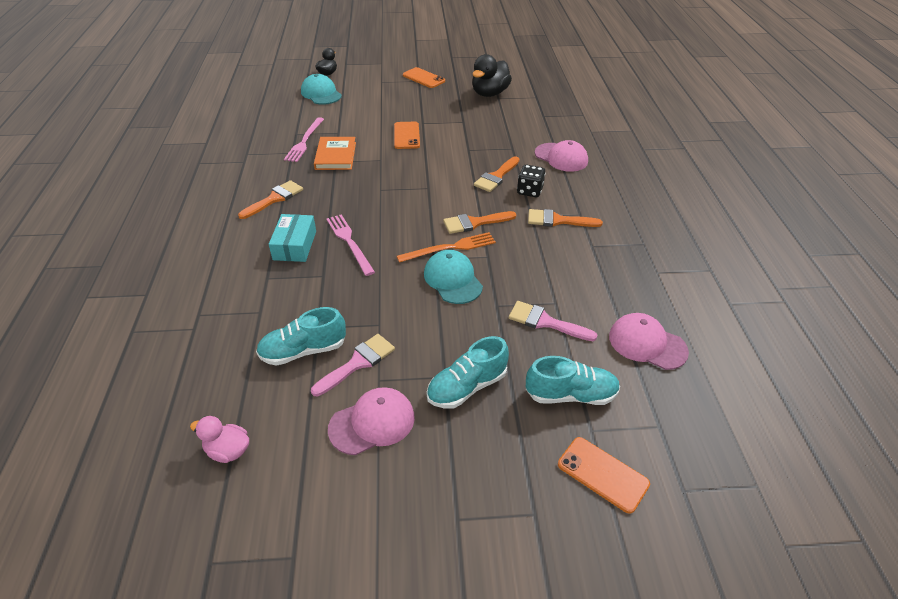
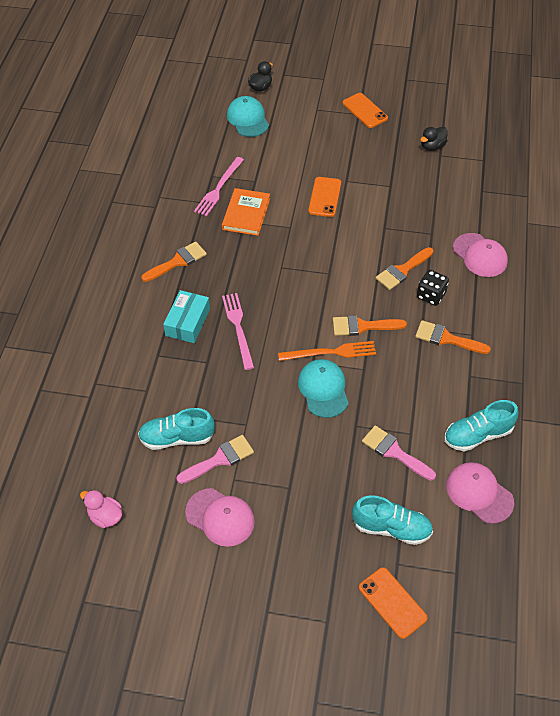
camera: 15 degrees right, 10 degrees up
pink cap [328,387,415,455] -> pink cap turned 45 degrees clockwise [185,488,255,547]
turquoise shoe [426,336,509,408] -> turquoise shoe moved to [444,400,519,452]
black duck [472,54,512,97] -> black duck [420,127,448,151], size x0.57

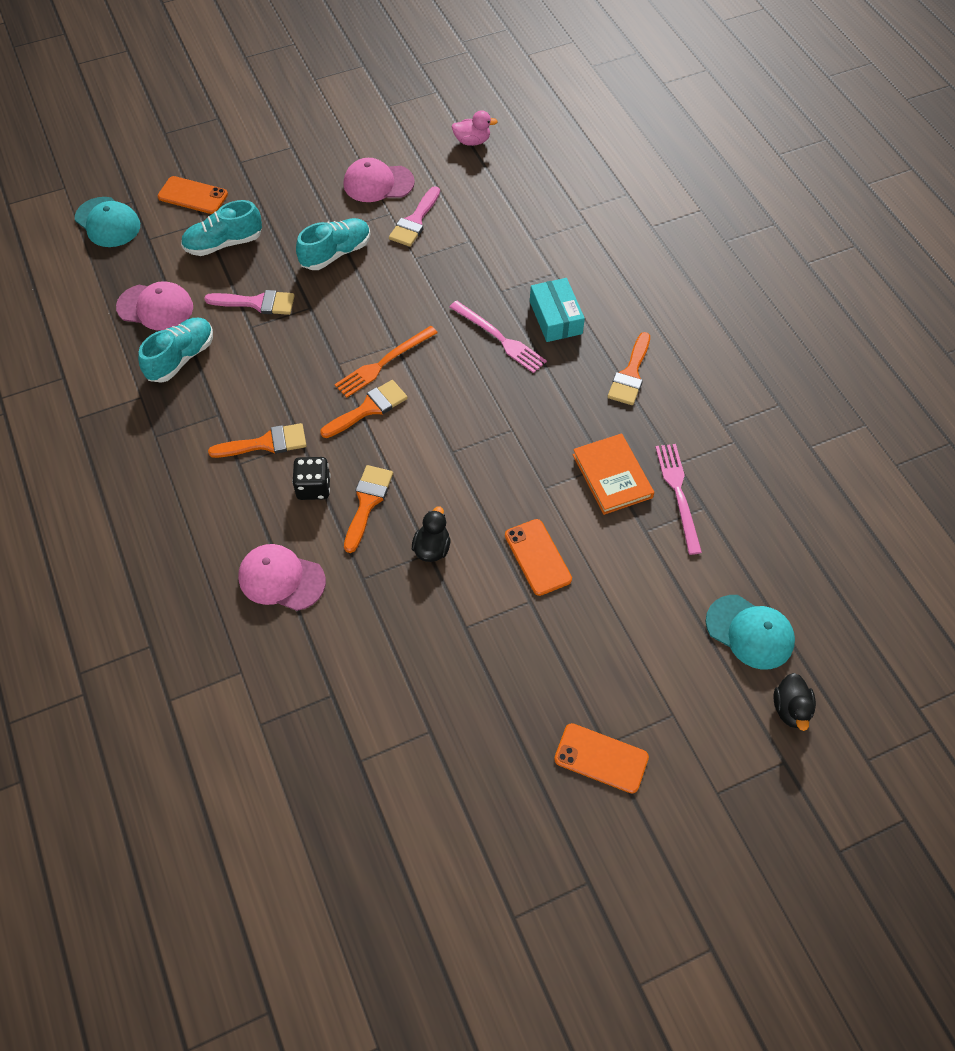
camera: 145 degrees right, 5 degrees up
turquoise shoe [138,408,215,450] -> turquoise shoe moved to [296,218,370,270]
turquoise cap [298,359,349,418] -> turquoise cap moved to [75,197,140,247]
black duck [420,127,448,151] -> black duck moved to [412,506,450,562]

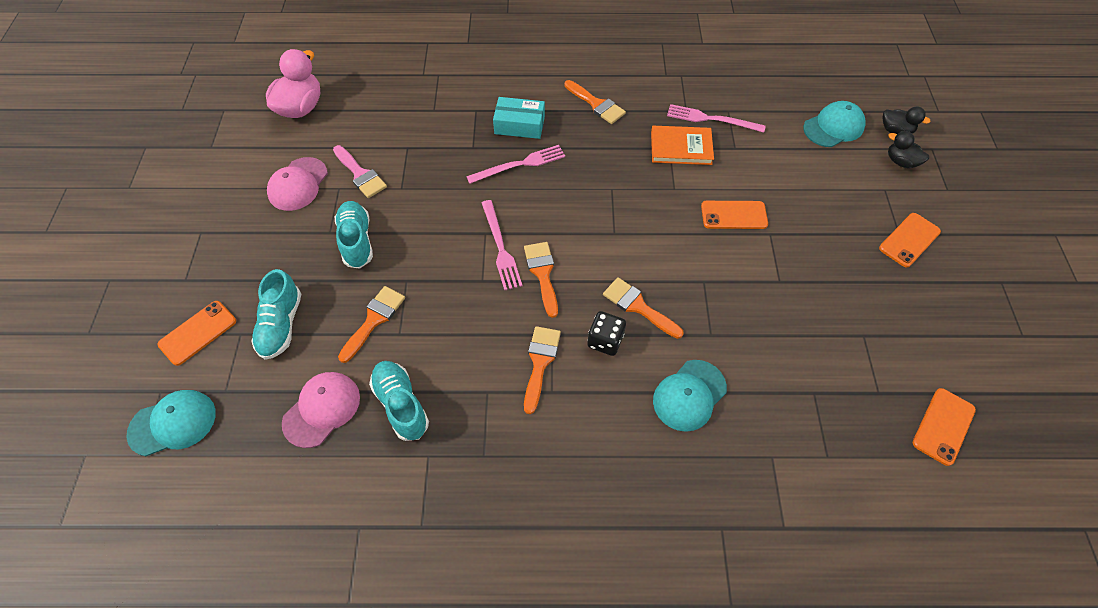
camera: 65 degrees left, 0 degrees up
pink brush [204,290,295,315] -> orange brush [338,286,405,363]
pink cap [238,544,326,611] -> turquoise cap [653,360,727,432]
orange fork [334,326,438,398] -> pink fork [482,200,523,290]
black duck [412,506,450,562] -> black duck moved to [888,131,929,168]
pink duck [451,110,498,146] -> pink duck [266,49,321,118], size x1.76
none -> orange phone [913,388,976,466]

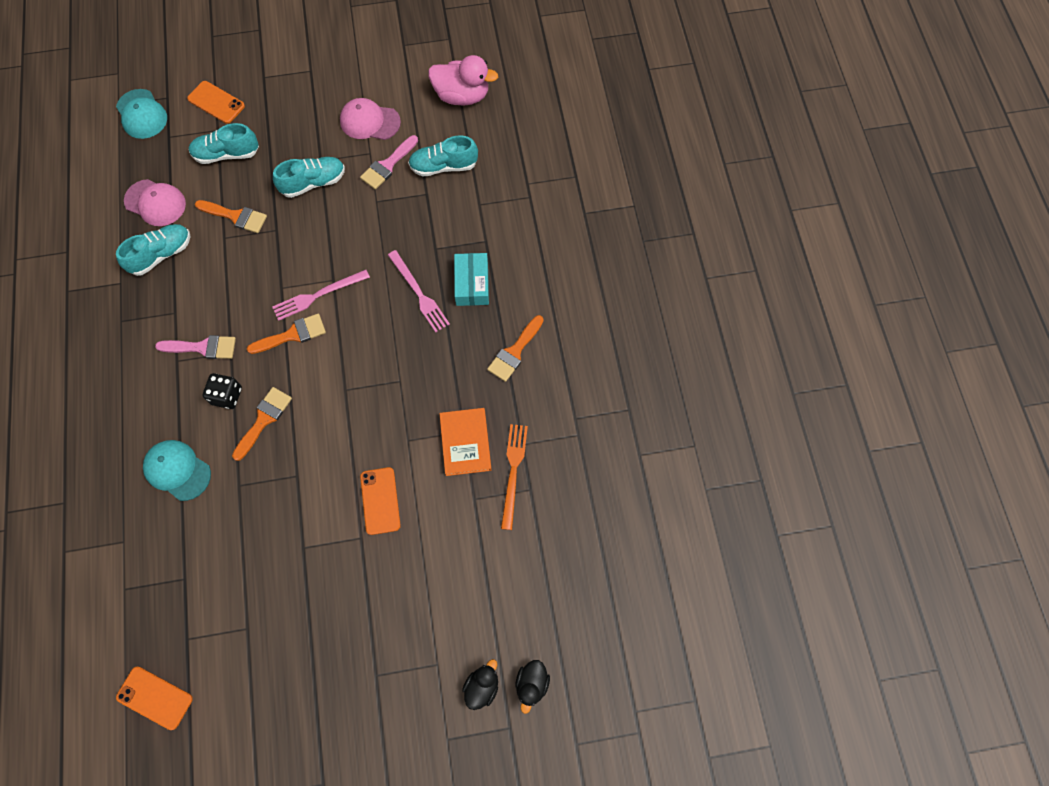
camera: 80 degrees right, 10 degrees up
orange brush [524,326,561,414] -> pink brush [155,335,236,359]
pink fork [667,104,766,133] -> orange fork [501,424,528,530]
turquoise cap [803,101,866,147] -> none
orange phone [879,213,941,267] -> none
none -> turquoise shoe [408,136,478,176]

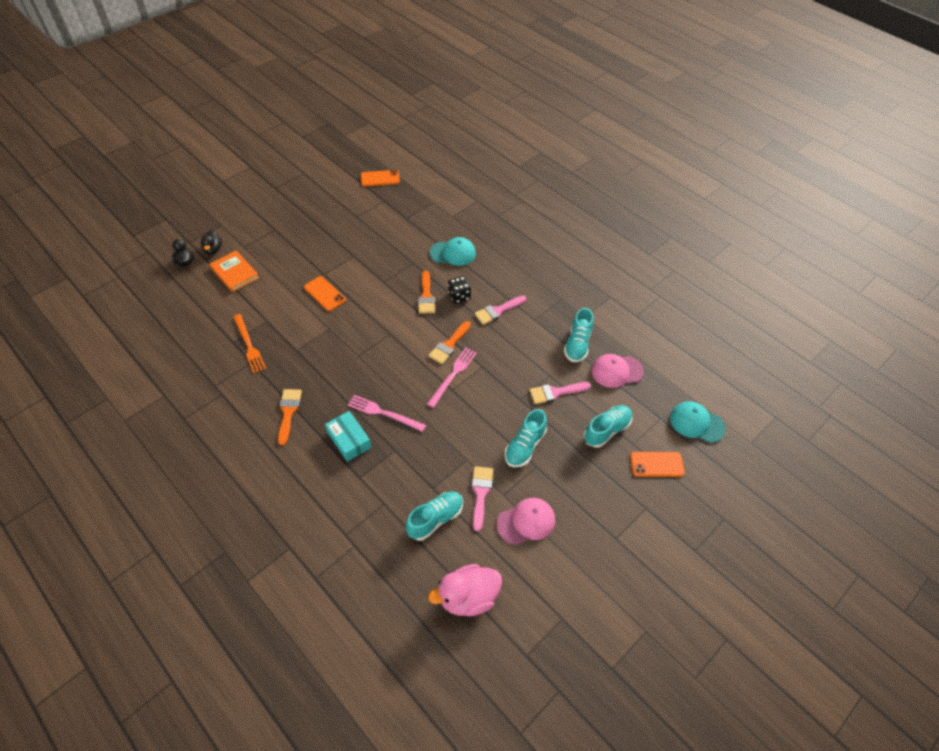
camera: 145 degrees right, 15 degrees down
orange brush [195,200,267,233] -> pink brush [530,382,591,404]
orange book [439,408,492,476] -> orange book moved to [209,250,259,292]

